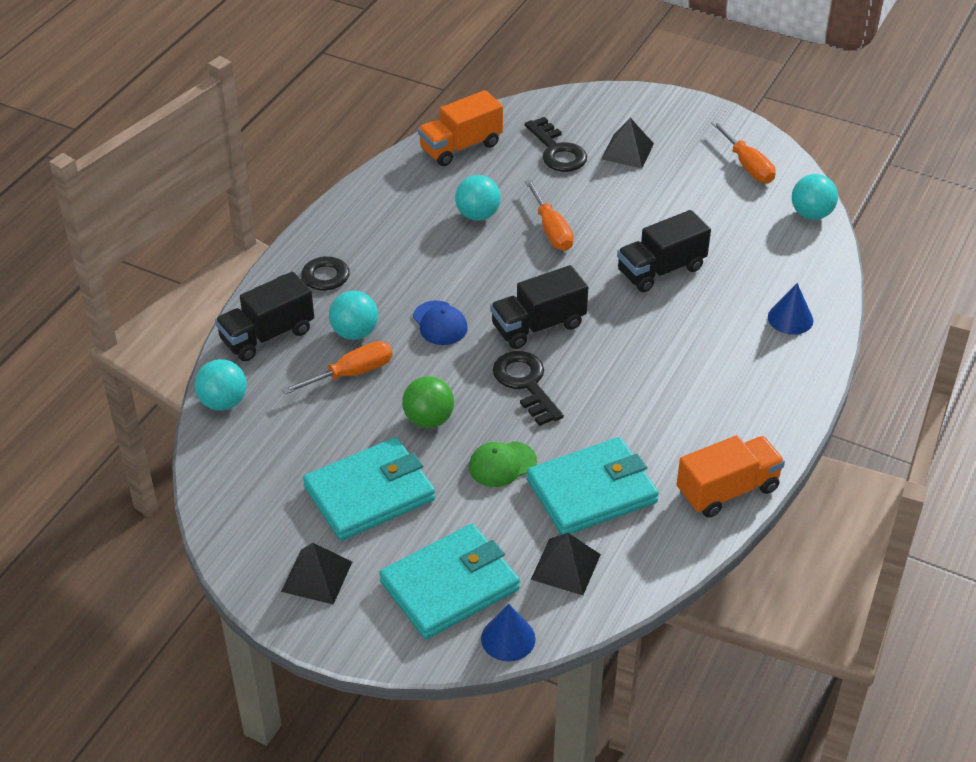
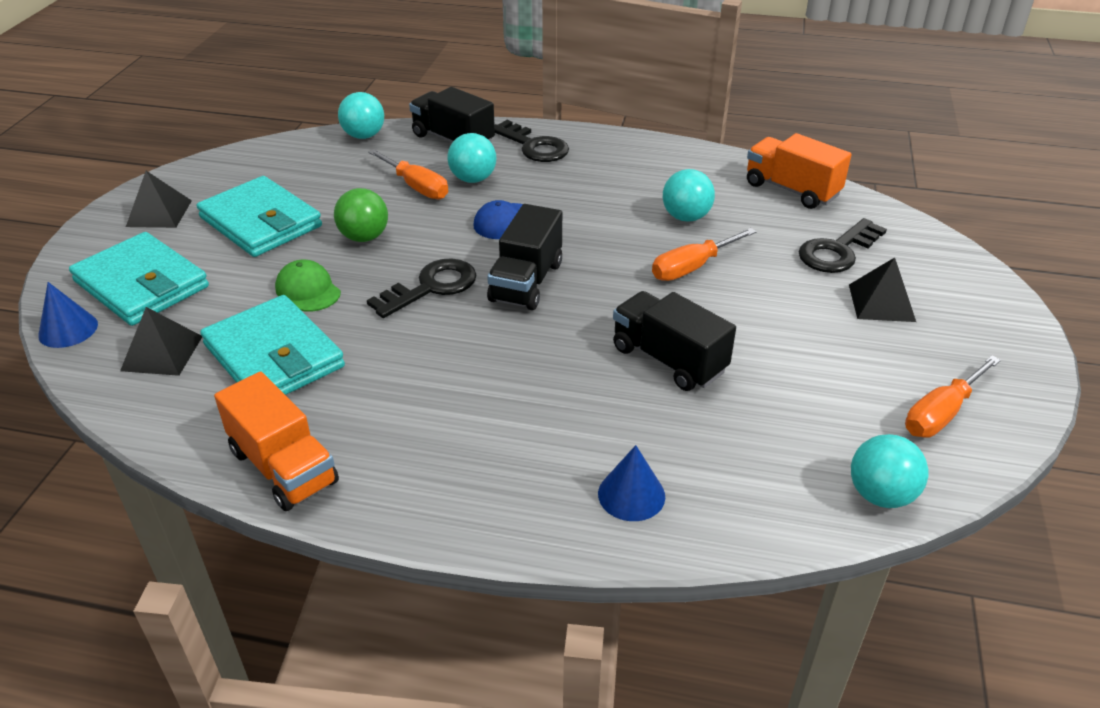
camera: 75 degrees right, 5 degrees down
black truck [490,265,588,349] -> black truck turned 120 degrees counterclockwise [487,204,562,310]

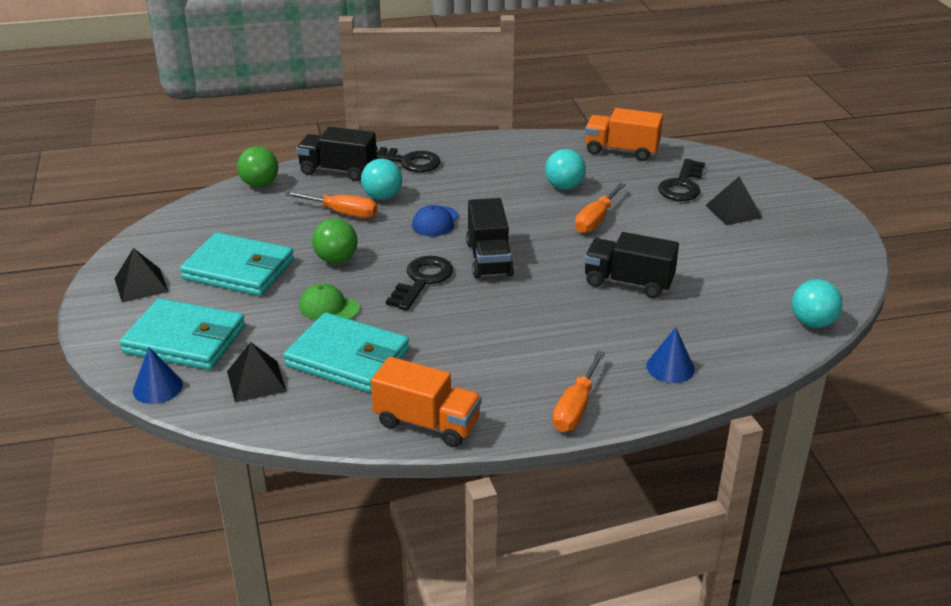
camera: 25 degrees left, 5 degrees down
turquoise ball [338,92,384,139] -> green ball [237,146,278,187]
orange screwdriver [905,356,1001,438] -> orange screwdriver moved to [552,351,605,432]

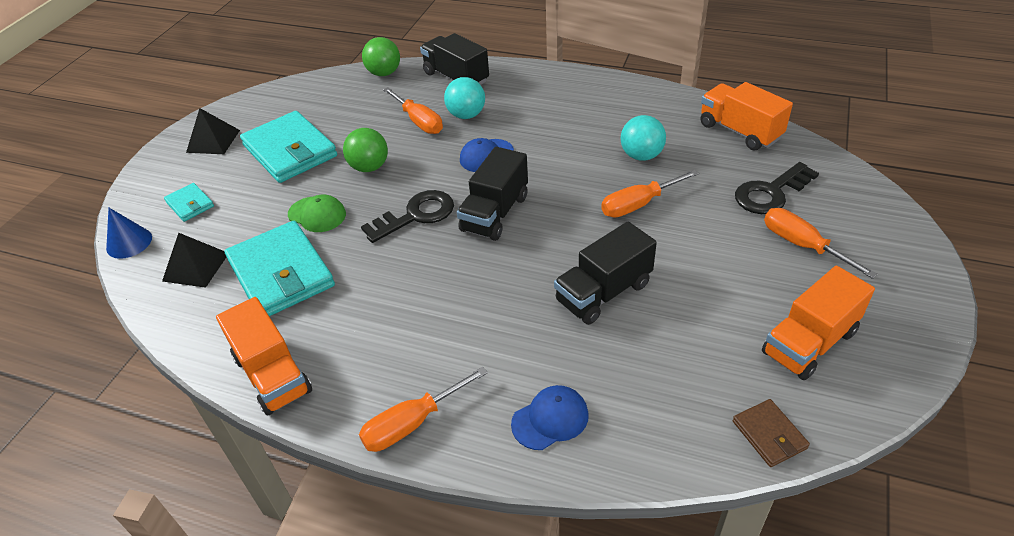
camera: 35 degrees right, 10 degrees up
turquoise wallet [120,298,245,370] -> turquoise wallet [164,183,214,222], size x0.48
green cap [299,283,360,320] -> green cap turned 150 degrees clockwise [288,195,346,232]
black key [376,146,441,172] -> none
black truck [584,232,679,298] -> black truck turned 90 degrees counterclockwise [554,222,657,325]
blue cone [646,327,695,383] -> blue cap [511,385,589,450]
black pyramid [705,177,762,225] -> orange screwdriver [764,208,878,279]
turquoise ball [792,279,843,328] -> brown wallet [733,399,810,467]
none -> orange truck [762,266,875,380]

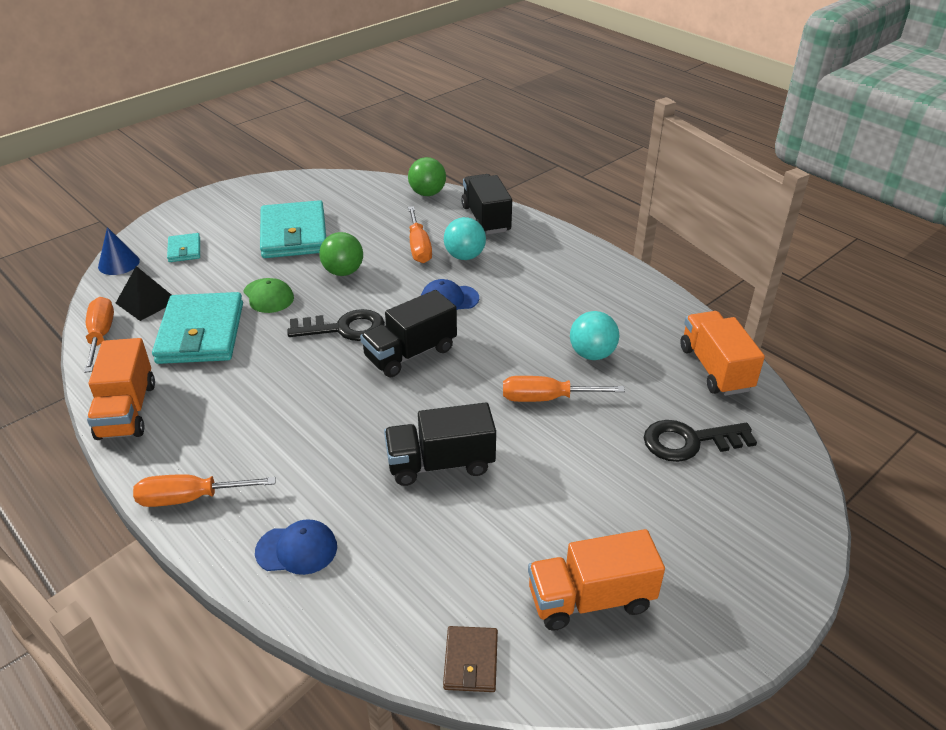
camera: 25 degrees right, 5 degrees down
black pyramid [186,108,240,154] -> none
orange screwdriver [764,208,878,279] -> orange screwdriver moved to [84,297,114,373]

